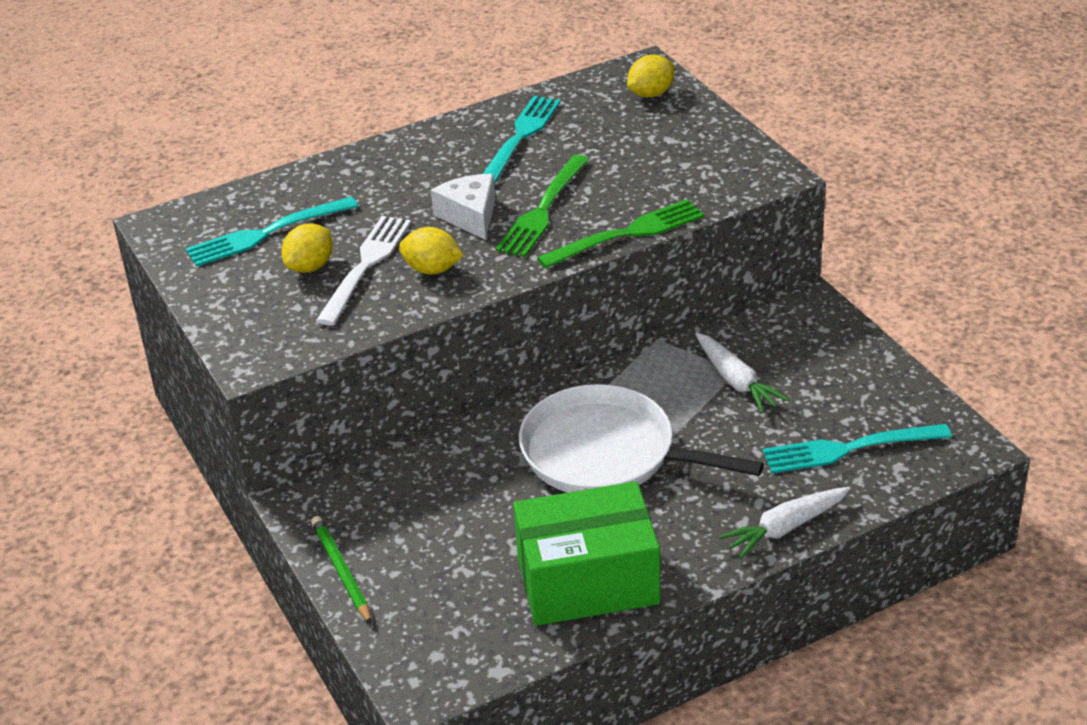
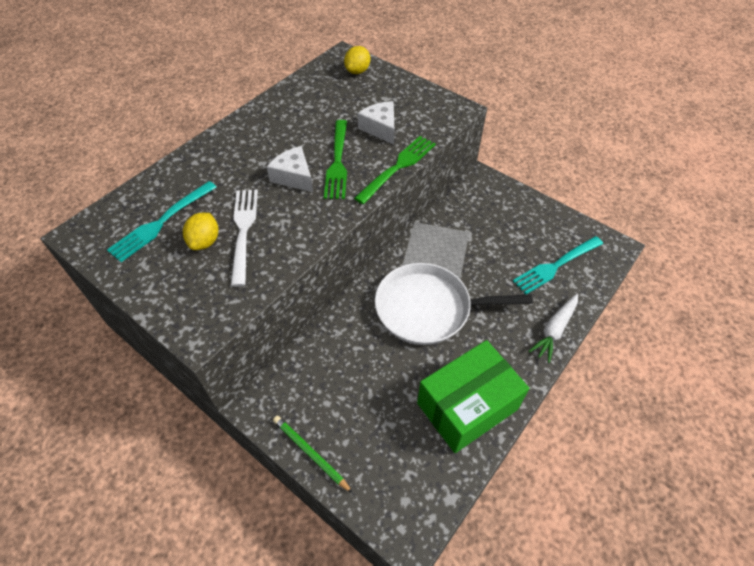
camera: 25 degrees left, 15 degrees up
yellow lemon [399,227,464,275] -> none
turquoise fork [483,96,561,185] -> none
white carrot [695,333,789,413] -> none
none -> white cheese [357,101,394,145]

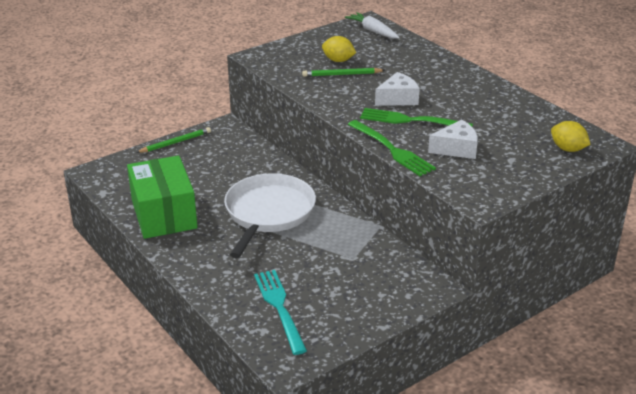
camera: 105 degrees right, 20 degrees down
turquoise fork [107,181,217,262] -> none
white fork [231,189,258,287] -> green pencil [302,68,385,77]
white carrot [529,294,578,363] -> white carrot moved to [345,12,400,39]

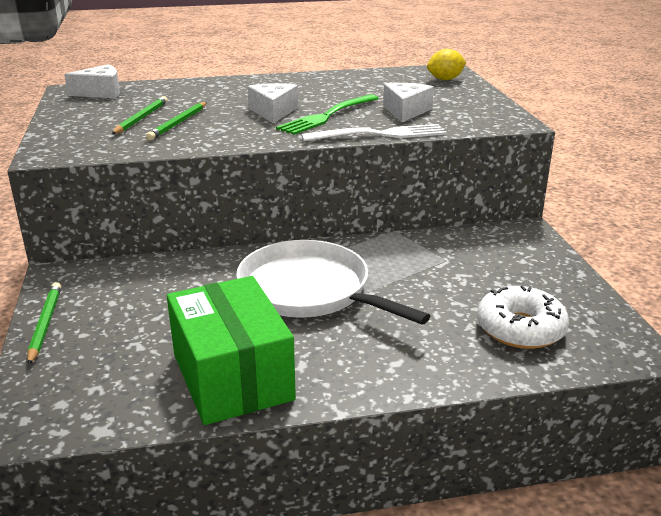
camera: 65 degrees left, 5 degrees down
green box [127,155,198,239] -> green box turned 60 degrees clockwise [167,276,296,425]
turquoise fork [254,270,307,355] -> white donut [477,285,569,349]
yellow lemon [322,36,356,62] -> green pencil [111,96,168,134]
white carrot [345,12,400,39] -> white cheese [64,64,120,98]
green fork [348,120,436,176] -> white fork [301,124,447,141]

